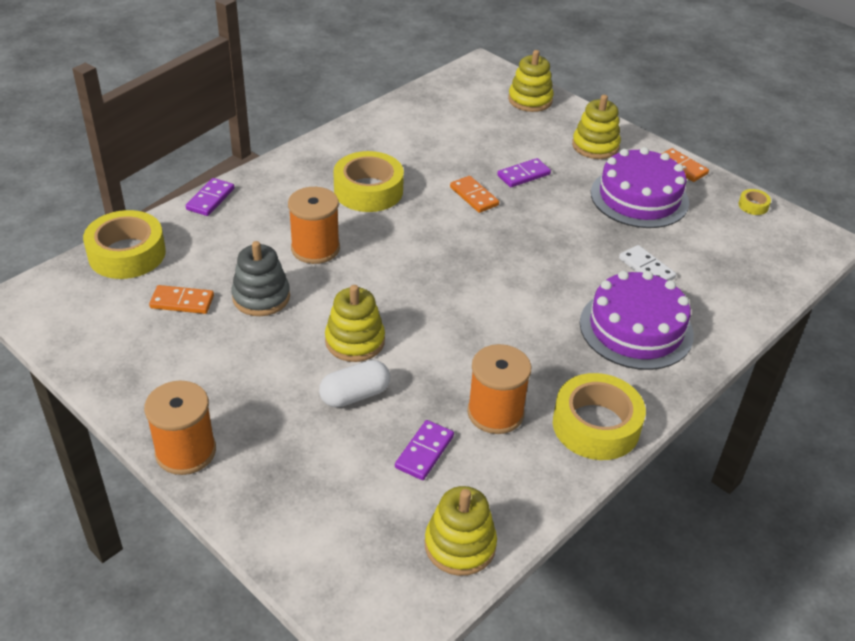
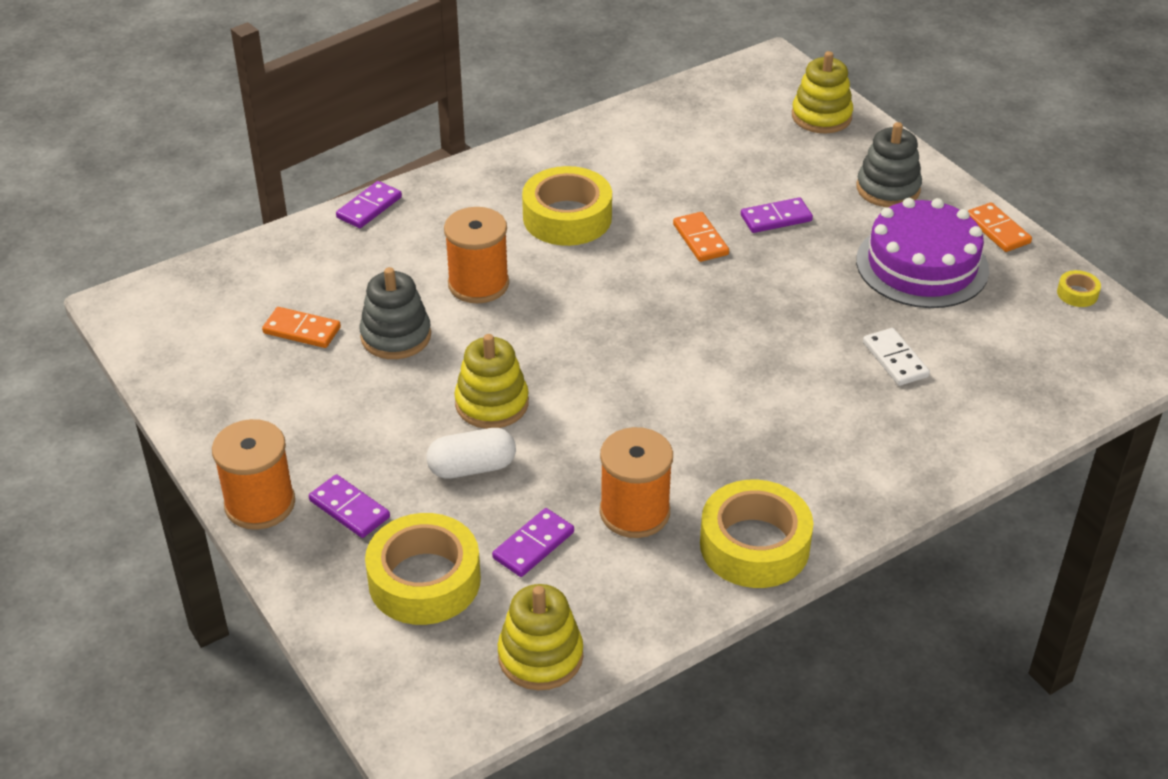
camera: 15 degrees right, 0 degrees up
yellow tape [83,210,166,279] -> yellow tape moved to [365,513,481,625]
yellow stacking toy [572,95,621,159] -> grey stacking toy [857,122,922,207]
purple cake [580,271,694,370] -> none
none -> purple domino [309,474,390,538]

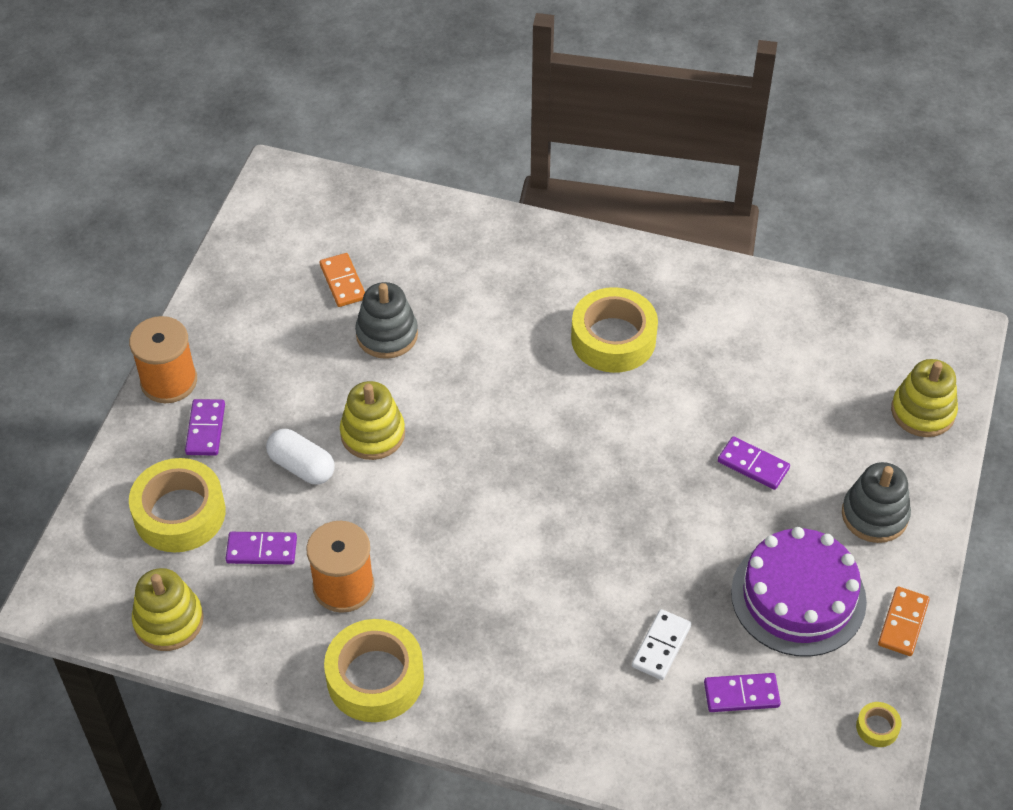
camera: 50 degrees right, 10 degrees up
purple domino [336,181,402,228] -> purple domino moved to [704,673,781,712]
orange spool [444,207,509,303] -> none
orange domino [673,212,729,262] -> none

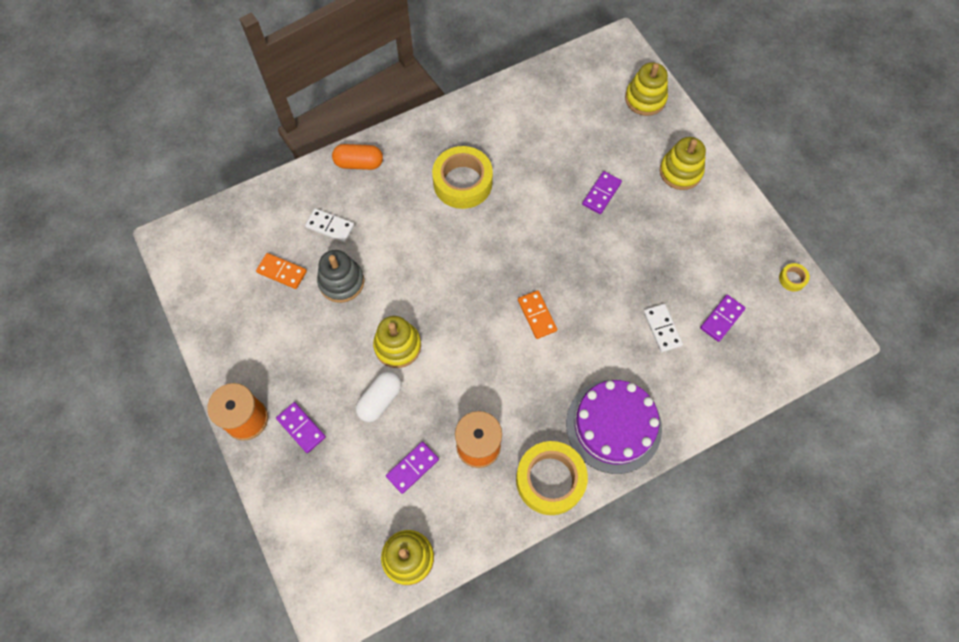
camera: 45 degrees left, 15 degrees up
yellow tape [129,458,226,552] -> none
white capsule [266,429,335,484] -> white capsule turned 45 degrees counterclockwise [356,371,402,422]
purple domino [718,436,790,490] -> purple domino turned 45 degrees counterclockwise [582,171,622,214]
purple cake [731,527,867,657] -> purple cake moved to [566,380,662,474]
grey stacking toy [842,462,911,543] -> yellow stacking toy [660,137,706,190]
orange domino [878,587,930,656] -> orange domino moved to [518,290,557,339]
none -> white domino [305,208,354,242]
none -> orange capsule [332,144,383,170]

